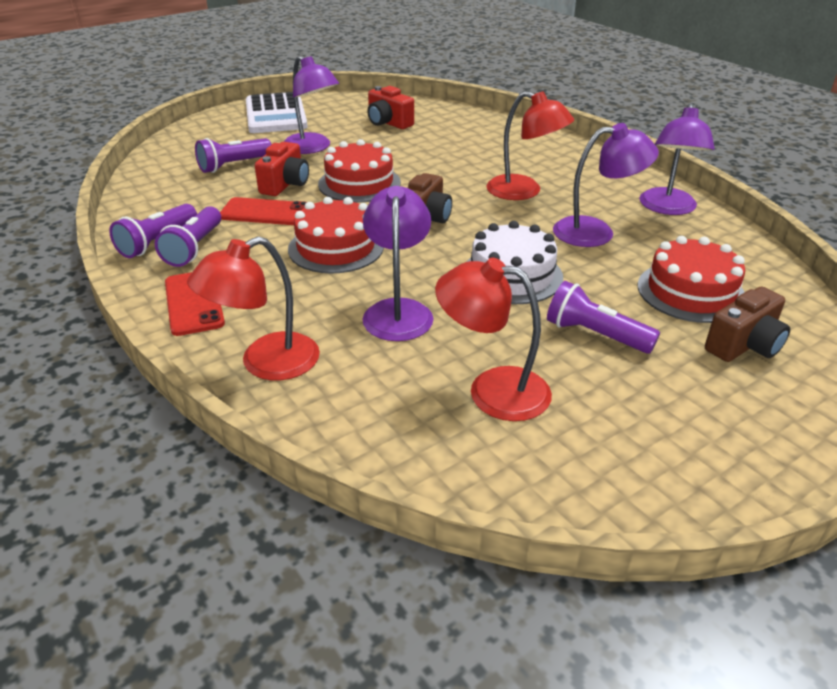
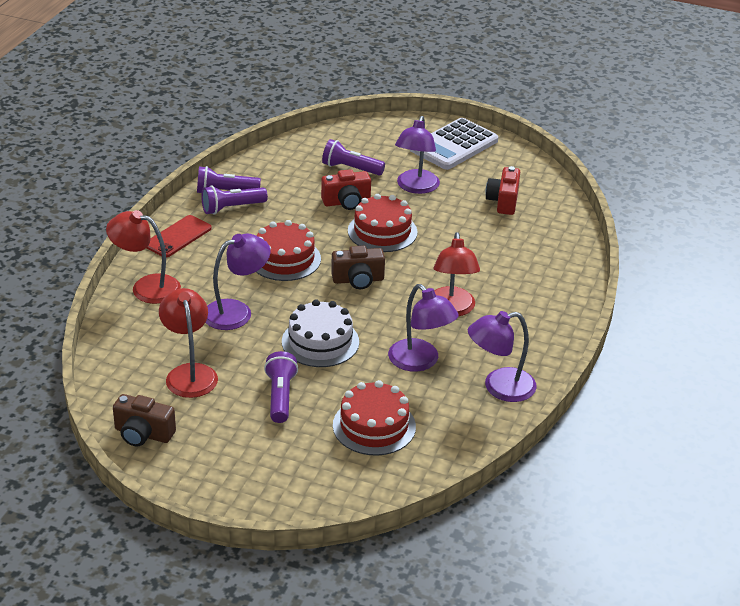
camera: 55 degrees right, 0 degrees up
red phone [220,197,307,225] -> none
brown camera [705,287,790,362] -> brown camera moved to [113,394,176,447]

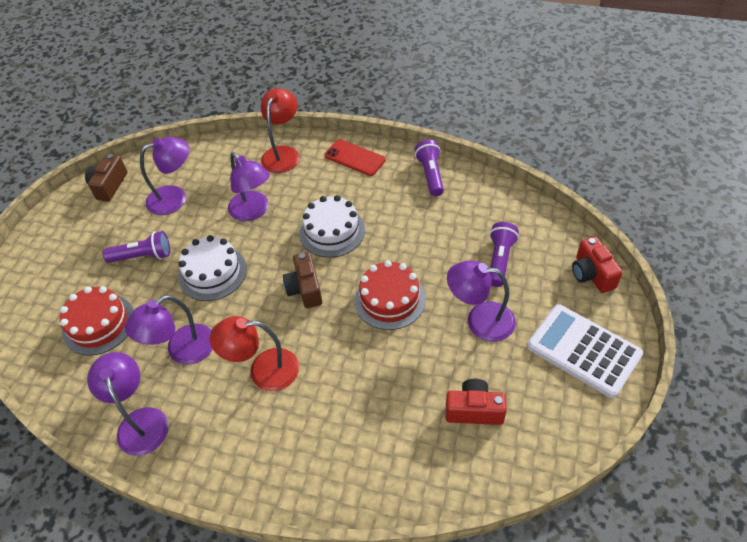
camera: 90 degrees right, 15 degrees up
red lamp [159,288,218,398] -> purple lamp [140,137,189,215]
purple flashlight [201,186,268,215] -> none
red cake [256,220,321,281] -> white cake [299,195,365,258]
red camera [321,169,371,210] -> red camera moved to [572,237,623,293]

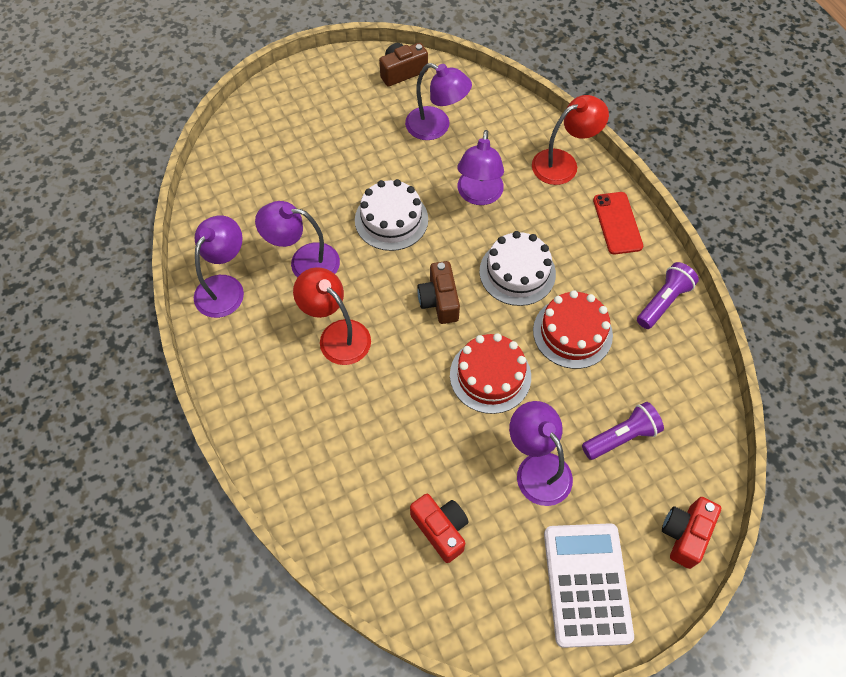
camera: 45 degrees right, 10 degrees up
red cake [60,286,134,356] -> red cake moved to [533,290,613,369]
purple flashlight [103,231,170,263] -> none
brown camera [283,252,322,308] -> brown camera turned 45 degrees counterclockwise [417,261,460,324]

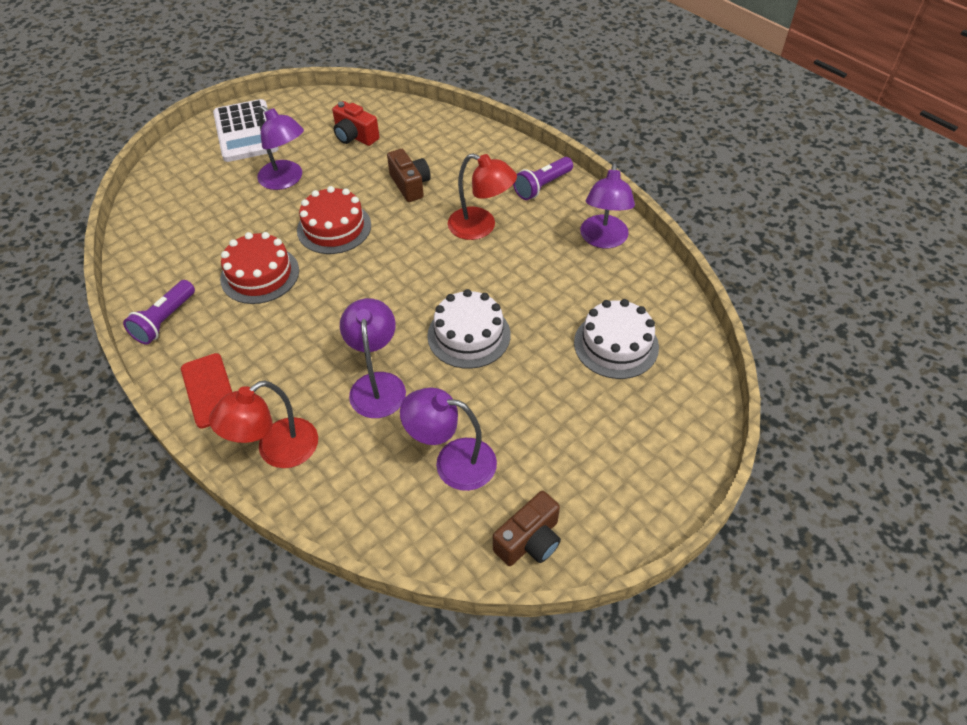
camera: 165 degrees right, 10 degrees down
purple lamp [255,201,340,278] -> none
brown camera [417,261,460,324] -> brown camera moved to [387,149,431,202]
white cake [479,231,556,306] -> white cake moved to [574,299,659,379]
purple flashlight [582,402,664,460] -> purple flashlight moved to [513,157,573,200]
red camera [662,497,721,569] -> none

